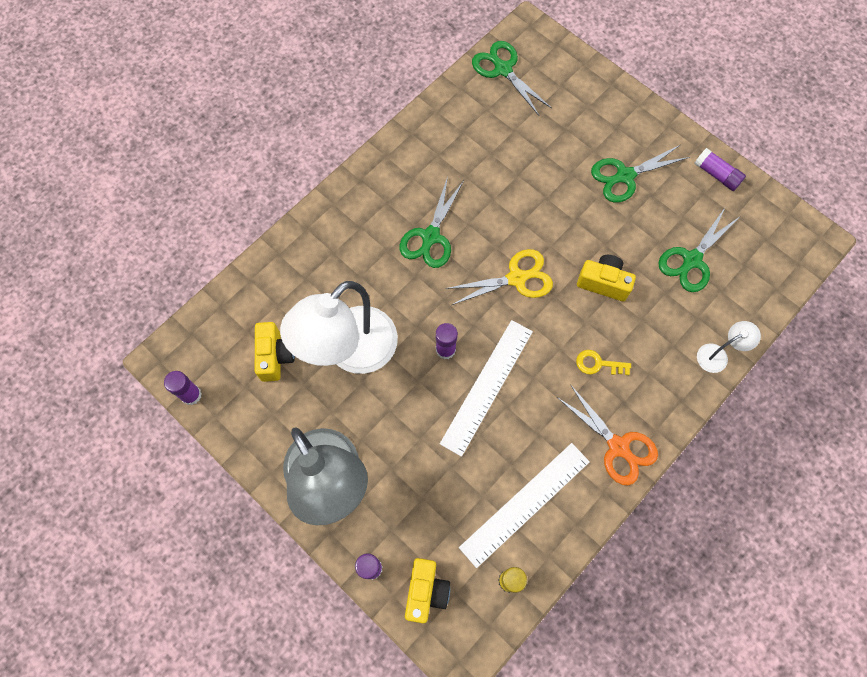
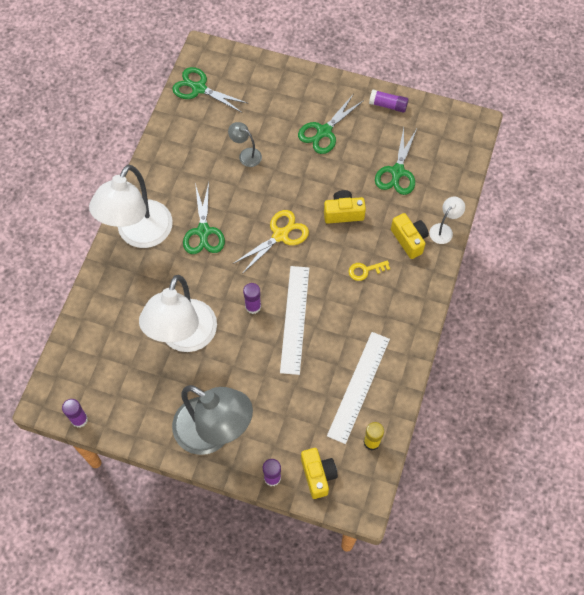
camera: 25 degrees left, 5 degrees down
yellow camera [255,322,295,382] -> yellow camera moved to [391,213,429,259]
orange scissors [557,384,658,485] -> none
none -> white lamp [89,165,173,248]
none -> grey lamp [228,122,262,167]

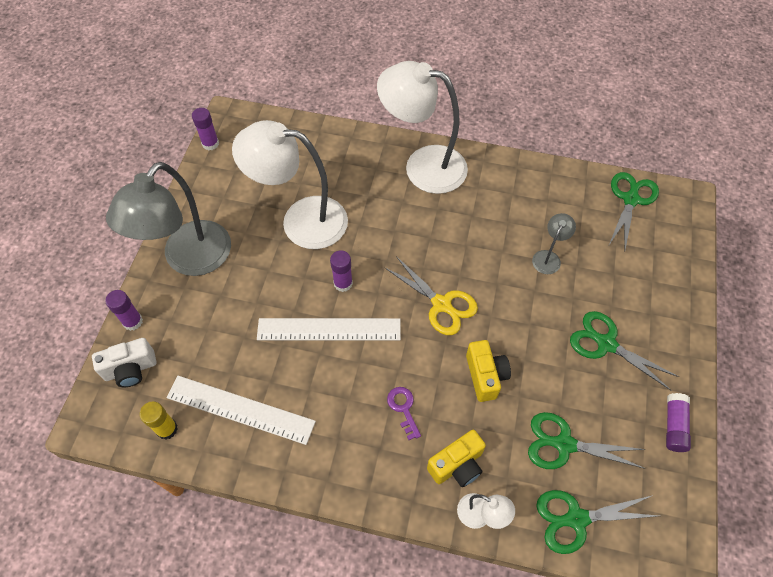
camera: 85 degrees right, 5 degrees down
green scissors [183,183,225,254] -> green scissors moved to [536,490,658,554]
yellow camera [301,448,338,499] -> white camera [92,338,157,387]
yellow key [348,260,390,281] -> purple key [387,387,421,440]

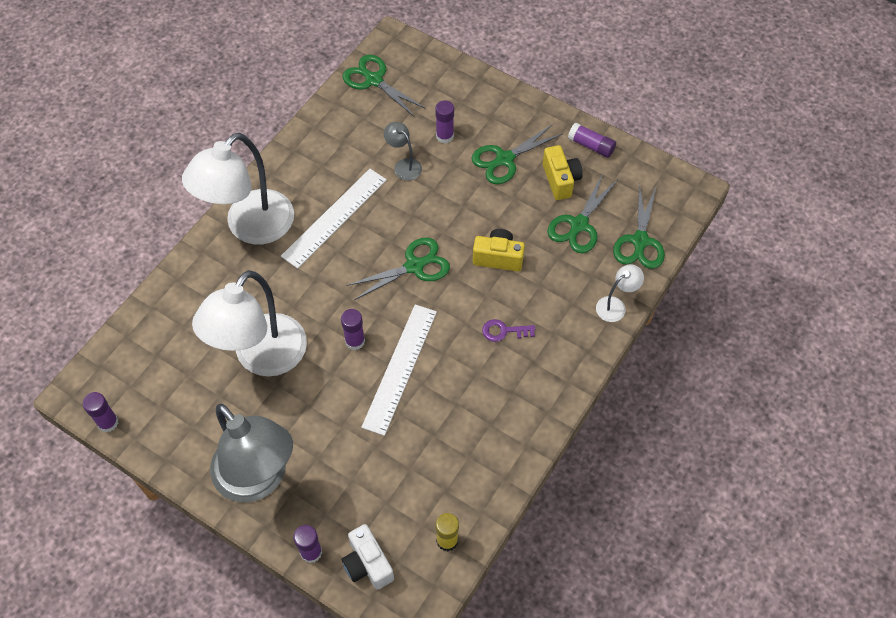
camera: 70 degrees left, 0 degrees up
white camera [92,338,157,387] -> white camera turned 150 degrees clockwise [342,524,394,590]
white ruler [166,376,316,445] -> white ruler moved to [281,169,387,269]
yellow scissors [384,256,478,335] -> green scissors [347,238,450,300]
yellow camera [427,430,486,487] -> yellow camera moved to [543,145,583,200]
none -> purple glue stick [435,100,454,144]

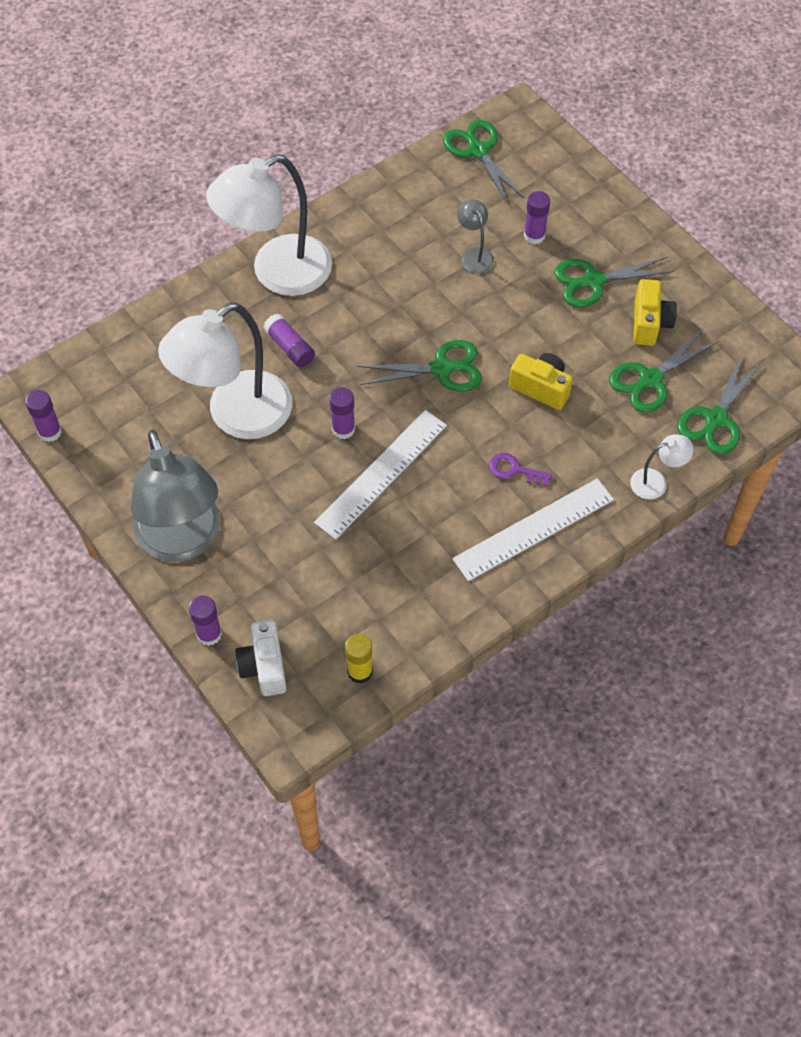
camera: 20 degrees right, 0 degrees up
white ruler [281,169,387,269] -> white ruler moved to [452,478,614,581]
purple glue stick [568,122,616,158] -> purple glue stick moved to [263,314,315,367]

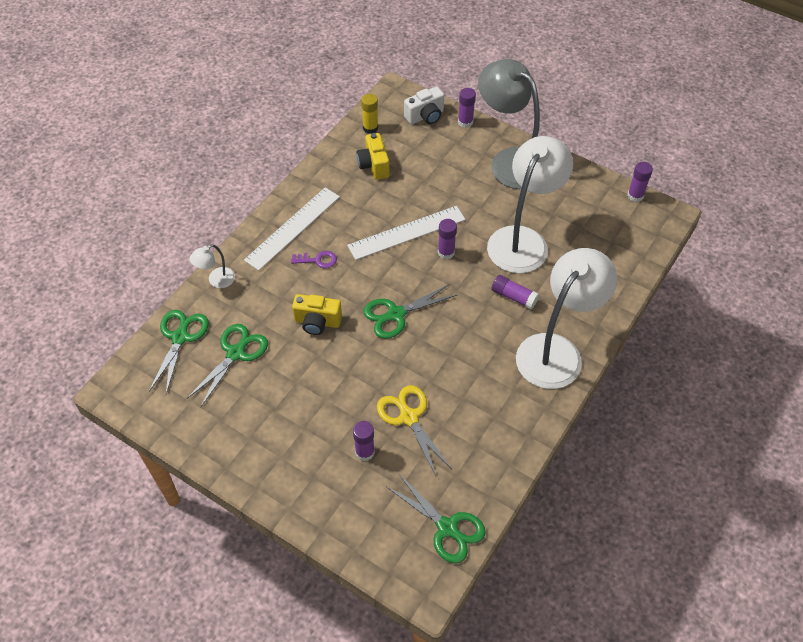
camera: 160 degrees right, 5 degrees down
white camera [235,620,287,696] -> white camera turned 90 degrees clockwise [404,87,444,124]
white ruler [314,410,447,539] -> white ruler turned 45 degrees clockwise [347,206,466,260]
grey lamp [457,199,494,274] -> yellow scissors [377,385,452,476]
green scissors [554,257,674,307] -> none
yellow camera [634,279,677,346] -> yellow camera moved to [357,133,389,180]

